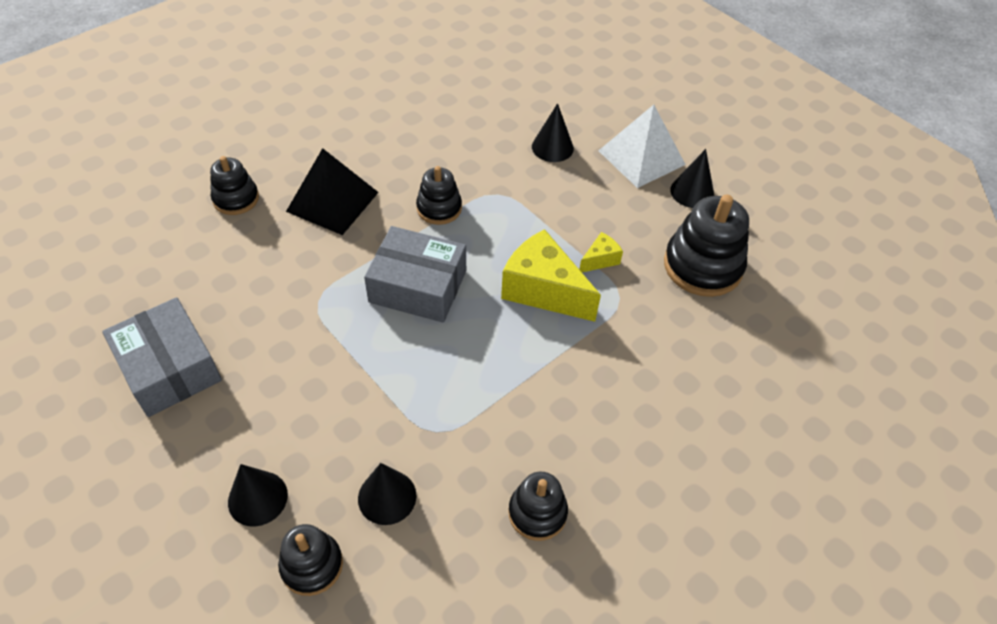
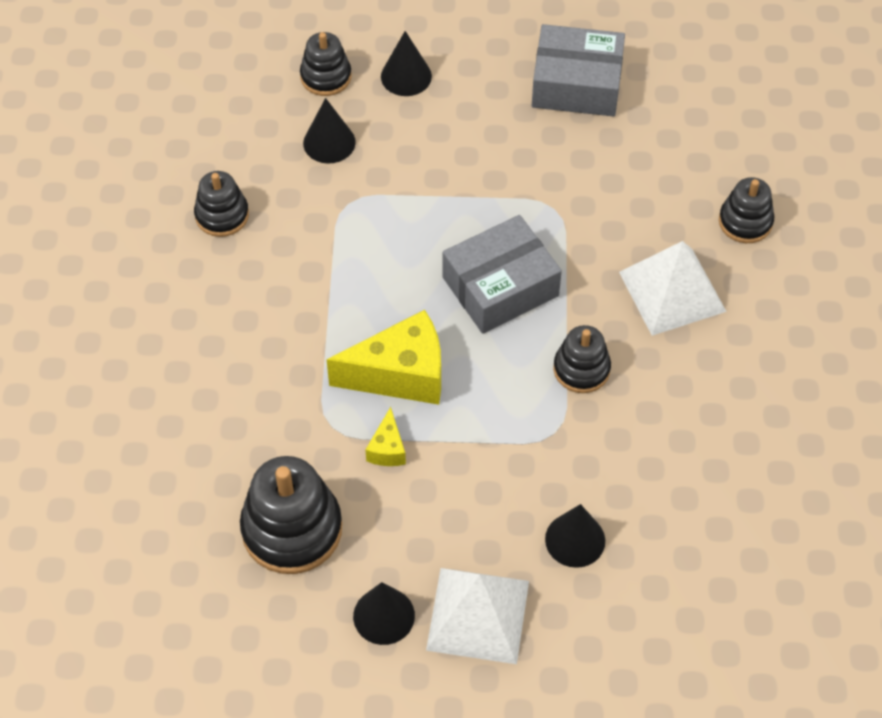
camera: 135 degrees right, 5 degrees up
black pyramid [286,148,379,235] -> white pyramid [619,241,727,336]

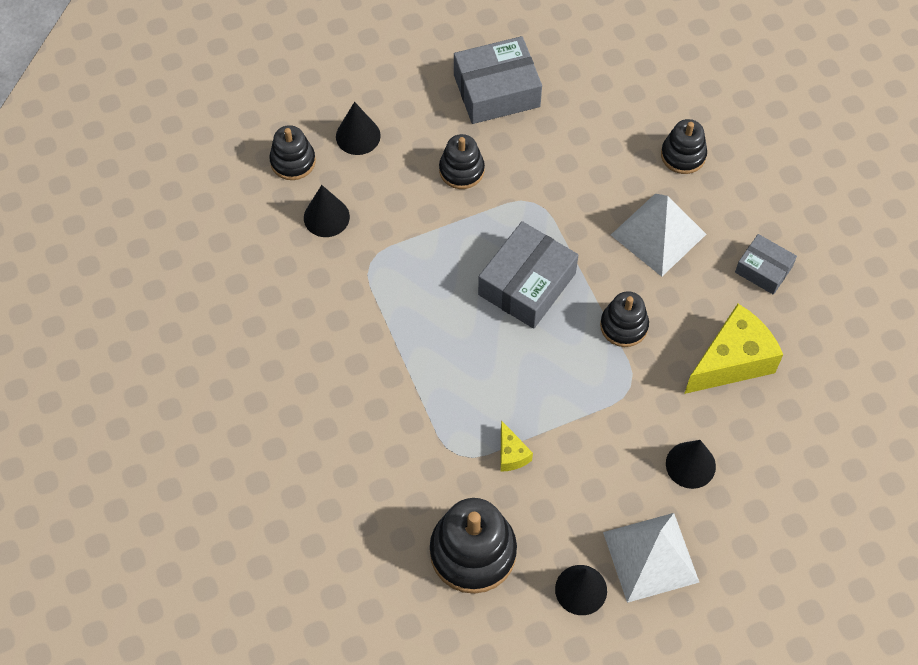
camera: 25 degrees left, 5 degrees up
black stacking toy [194,171,249,237] -> black stacking toy moved to [439,134,485,189]
yellow cheese [327,310,441,405] -> yellow cheese moved to [684,304,783,394]
none -> grey box [735,234,797,295]

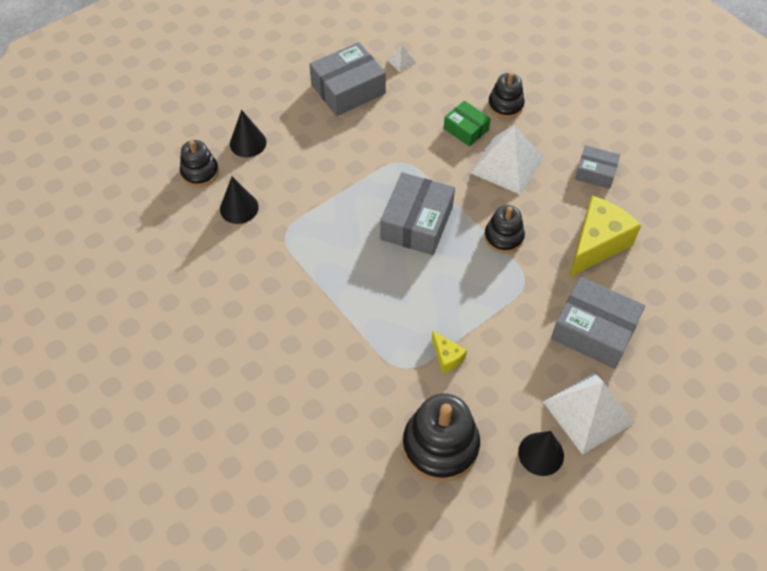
camera: 15 degrees left, 5 degrees down
black stacking toy [439,134,485,189] -> none
black cone [666,440,716,489] -> grey box [551,277,645,369]
none -> white pyramid [387,45,416,72]
none -> green box [444,101,491,147]

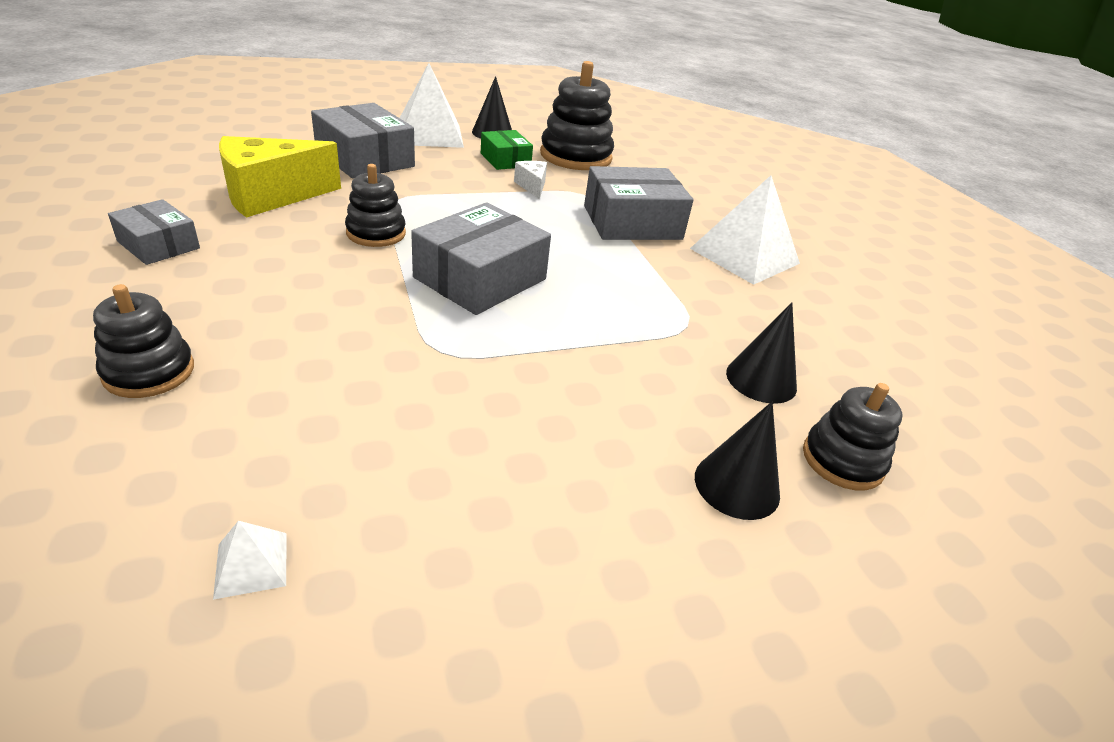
camera: 165 degrees left, 20 degrees down
grey box [309,42,386,116] -> grey box moved to [584,166,694,240]
yellow cheese [432,330,467,373] -> white cheese [514,161,547,200]
green box [444,101,491,147] -> green box moved to [481,130,533,170]
white pyramid [470,125,543,195] -> white pyramid moved to [690,175,800,285]

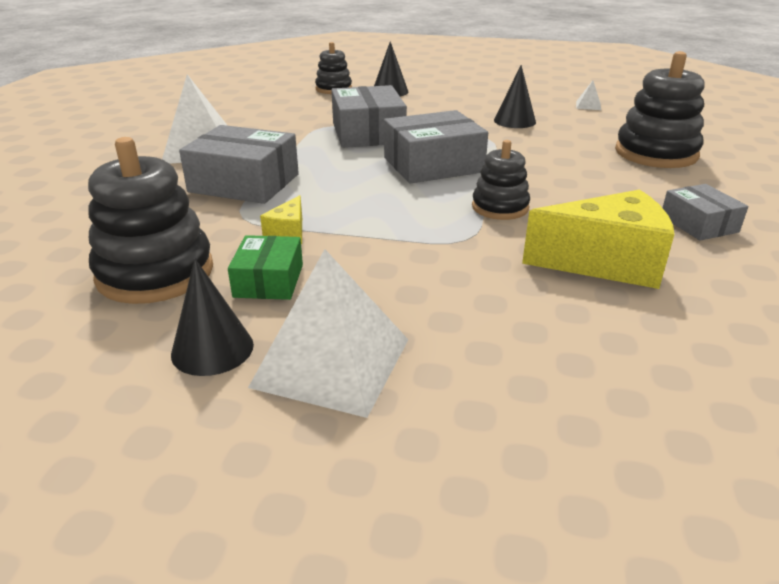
camera: 145 degrees left, 5 degrees down
black stacking toy [93,284,194,398] -> black stacking toy [615,51,704,168], size x1.67
grey box [311,103,415,179] -> grey box moved to [331,85,407,148]
white cheese [514,161,547,200] -> yellow cheese [260,195,302,244]
black cone [726,302,797,404] -> black cone moved to [494,65,536,128]

